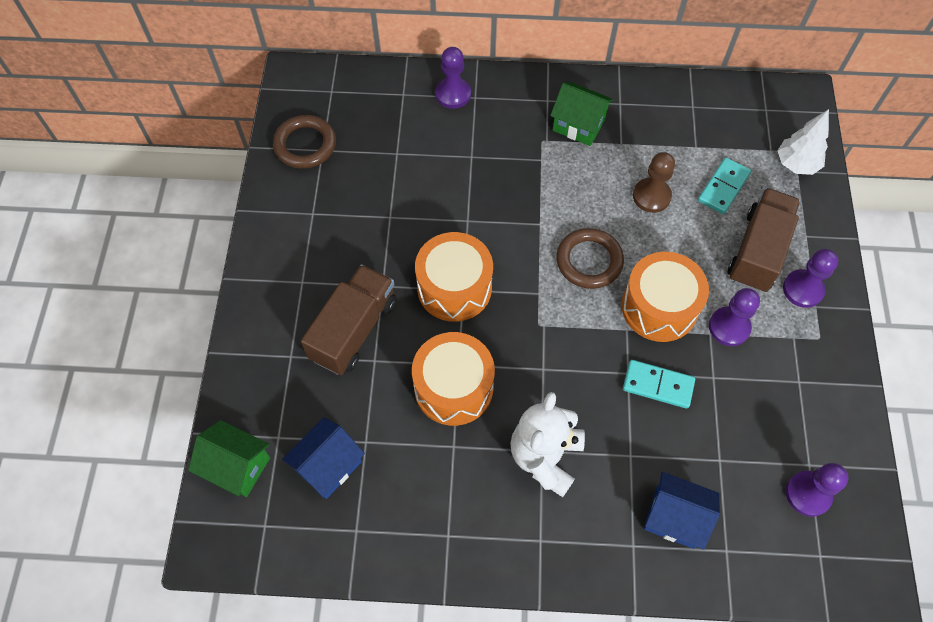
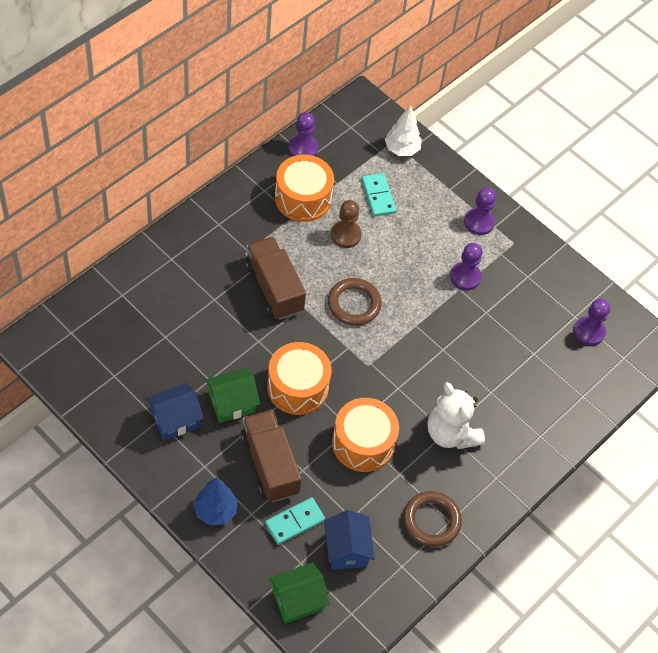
camera: 55 degrees left, 5 degrees down
brown ring [273,115,336,169] -> brown ring moved to [403,491,462,547]
purple pawn [435,47,471,109] -> purple pawn moved to [289,112,318,156]
green house [550,82,614,146] -> green house moved to [205,368,260,423]
orange drum [621,252,709,342] -> orange drum moved to [275,155,334,222]
turquoise domino [623,360,695,409] -> turquoise domino moved to [265,497,325,545]
blue house [644,472,720,550] -> blue house moved to [146,383,204,441]
brown truck [728,188,801,293] -> brown truck moved to [245,237,306,320]
none -> blue tree [193,478,238,525]

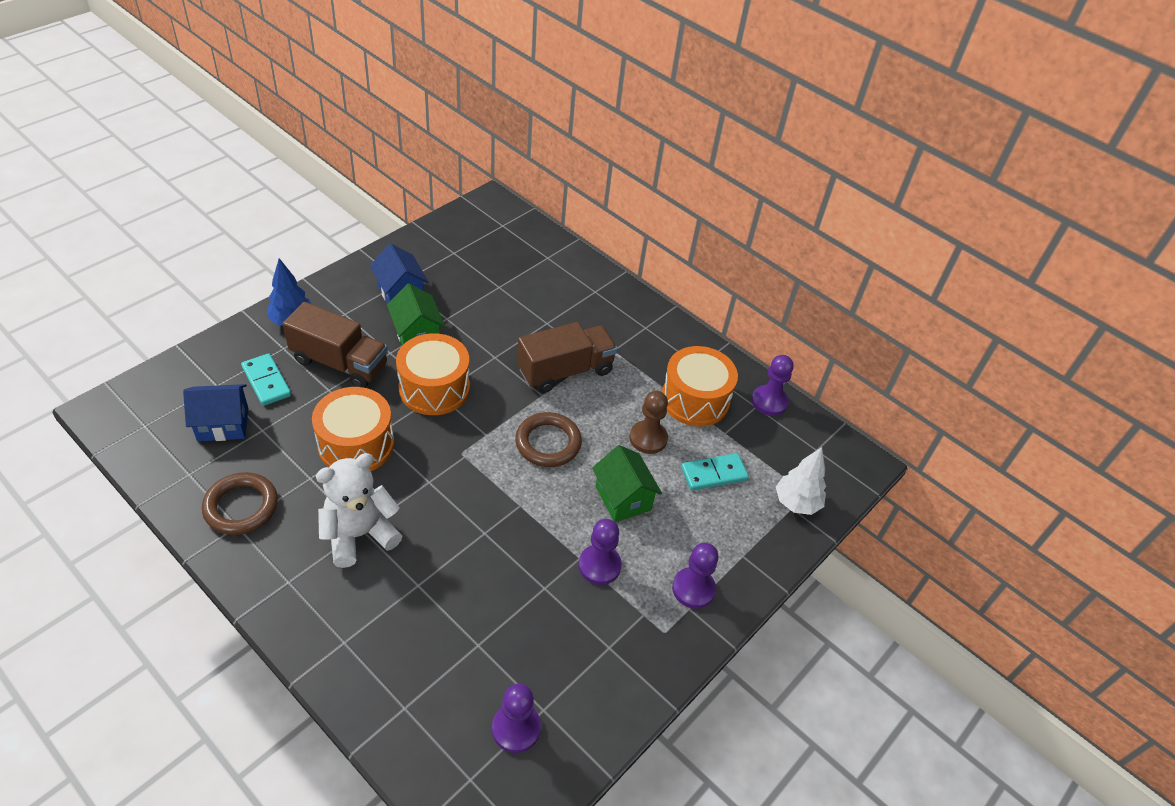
camera: 90 degrees right, 10 degrees down
brown truck [241,409,302,502] -> brown truck turned 45 degrees clockwise [283,302,388,388]
green house [269,563,330,624] -> green house moved to [592,445,662,522]

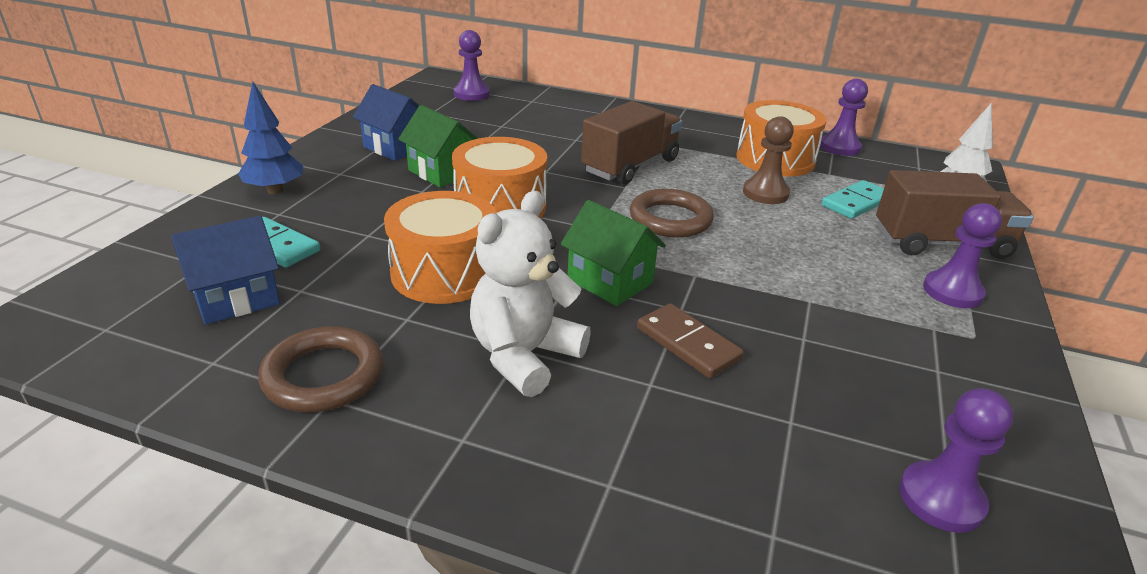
camera: 20 degrees left, 15 degrees down
brown truck [283,302,388,388] -> brown truck moved to [876,170,1034,259]
purple pawn [578,519,622,585] -> purple pawn moved to [454,30,490,101]
green house [592,445,662,522] -> green house moved to [561,200,666,306]
none -> brown domino [637,303,744,378]

